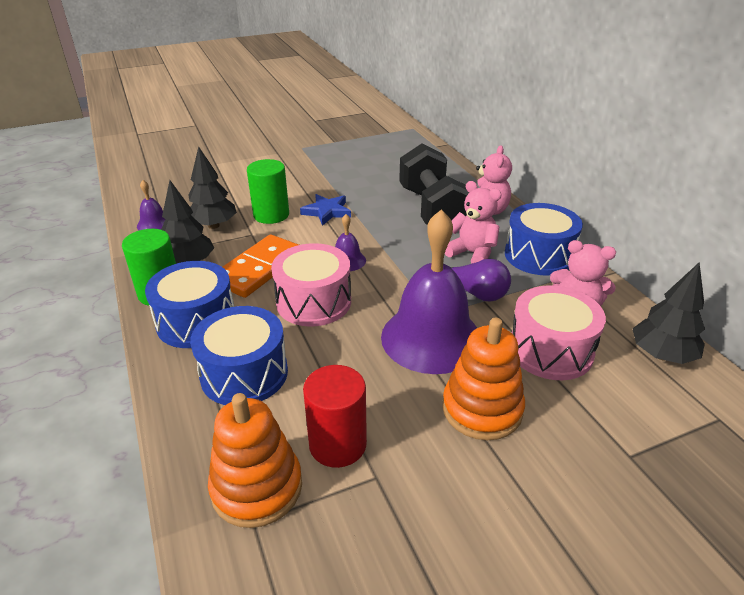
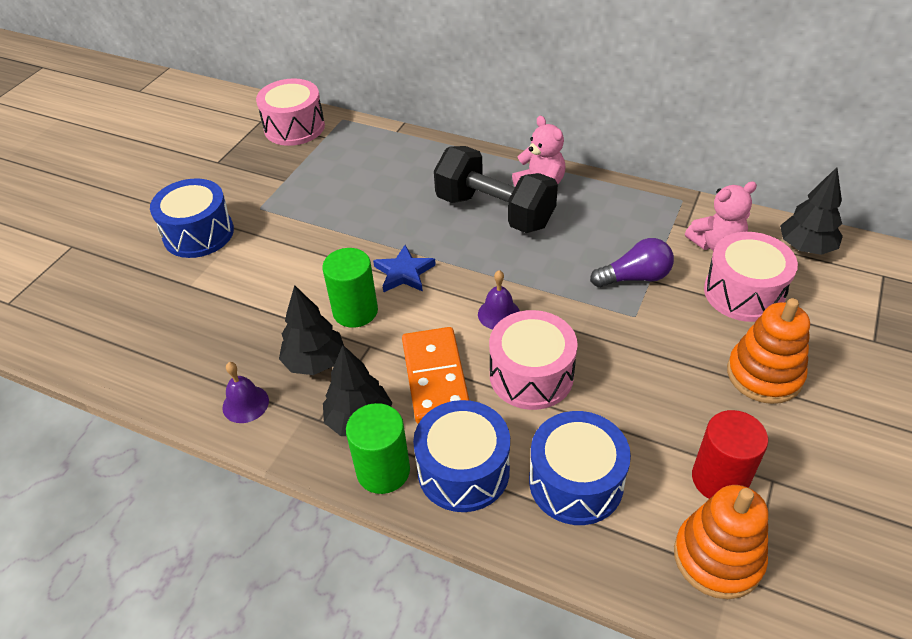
camera: 40 degrees left, 10 degrees up
purple bell [381,209,477,374] -> none
pink teddy bear [445,181,502,264] -> none
blue drum [505,203,583,276] -> blue drum moved to [150,178,234,258]
none -> pink drum [256,78,325,146]

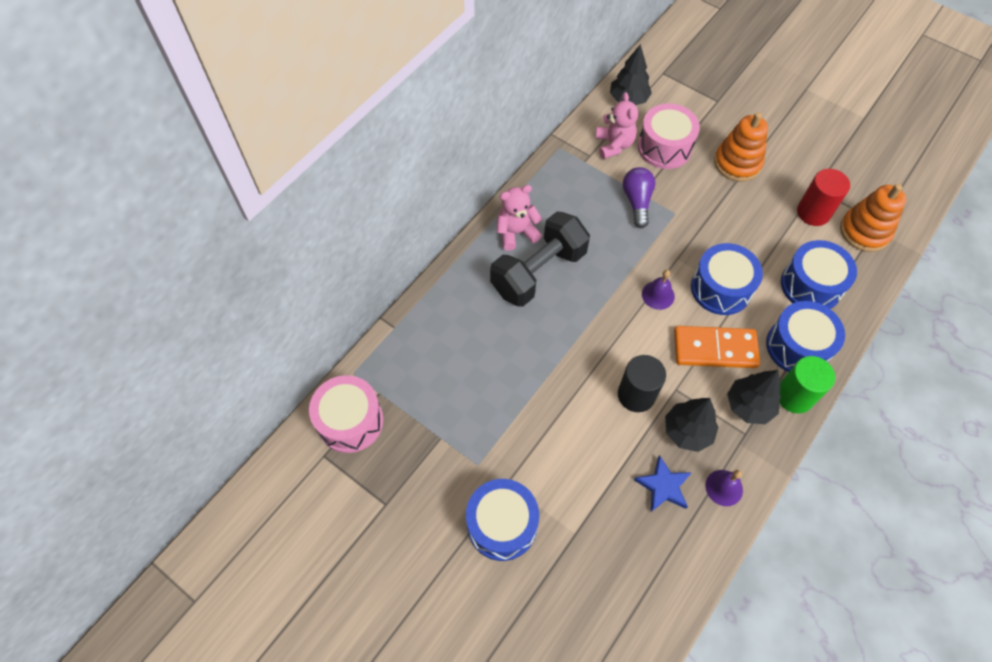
camera: 80 degrees left, 15 degrees up
green cylinder [322,248,378,328] -> black cylinder [618,355,666,412]
blue star [373,245,436,292] -> blue star moved to [634,455,692,512]
pink drum [489,310,578,410] -> blue drum [691,243,763,315]

